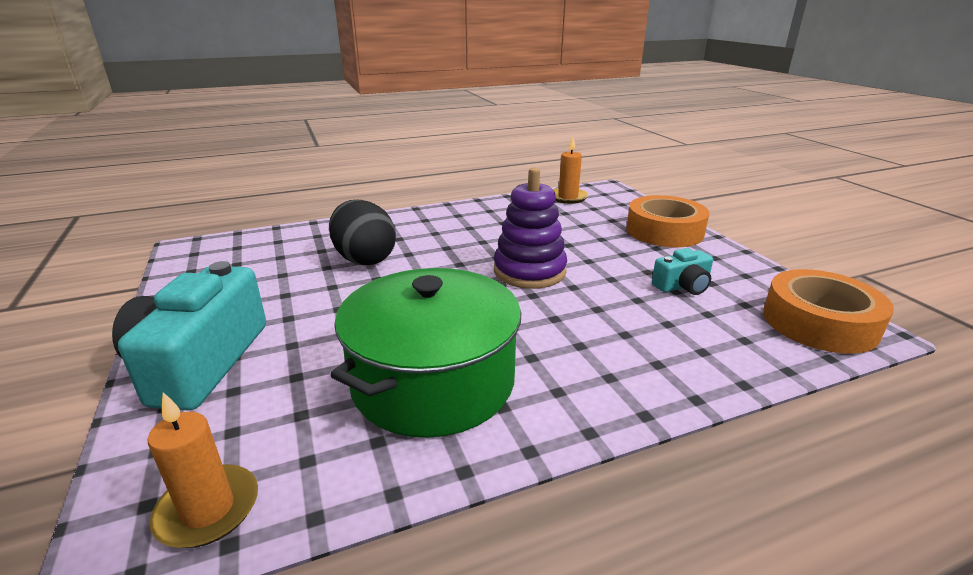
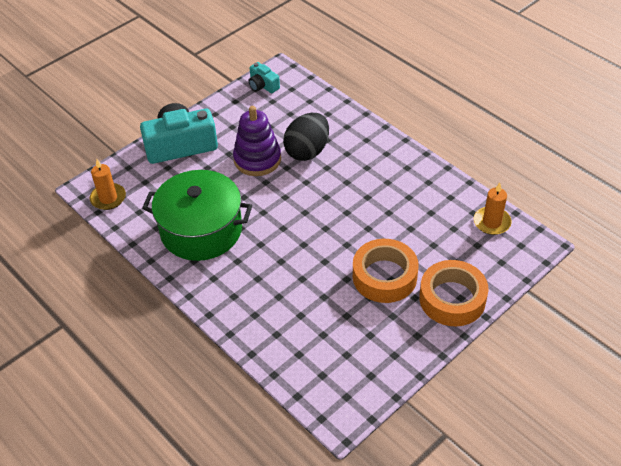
camera: 70 degrees right, 20 degrees up
purple stacking toy [494,167,567,289] -> purple stacking toy moved to [233,106,281,176]
turquoise camera [652,248,713,295] -> turquoise camera moved to [248,62,280,93]
orange tape [763,269,894,354] -> orange tape moved to [353,239,419,303]

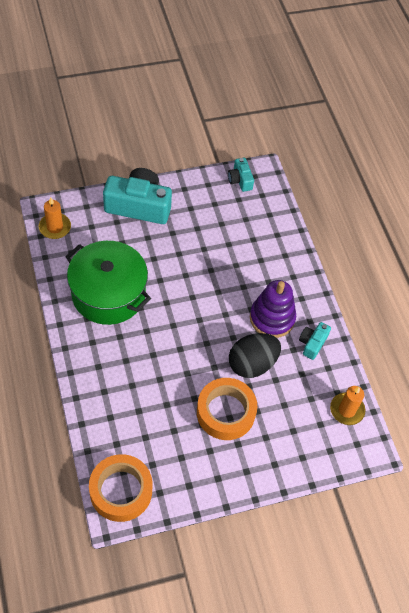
camera: 20 degrees right, 10 degrees up
purple stacking toy [233,106,281,176] -> purple stacking toy moved to [250,280,296,338]
black egg [283,113,329,161] -> black egg moved to [229,333,281,378]
orange tape [419,260,489,326] -> orange tape moved to [89,454,152,522]
none -> turquoise camera [299,322,331,360]

